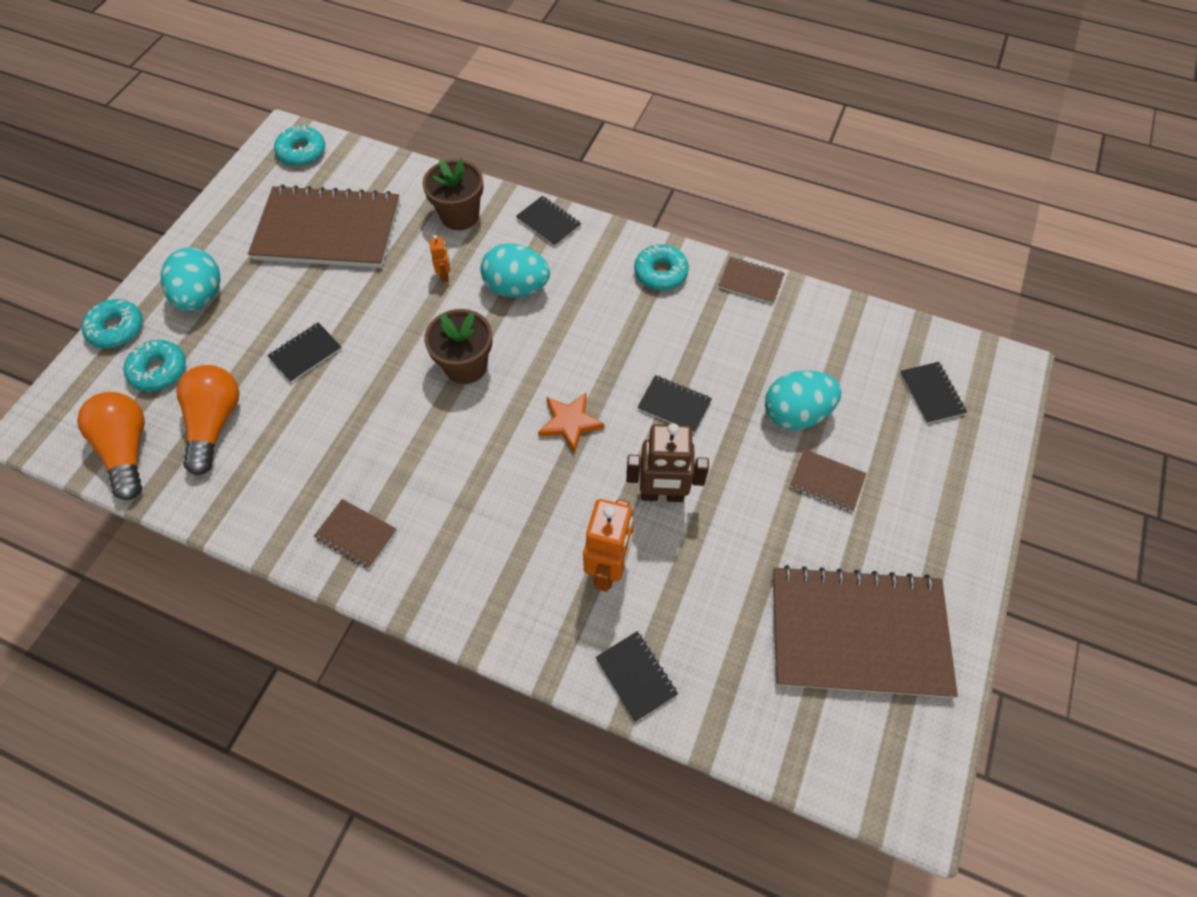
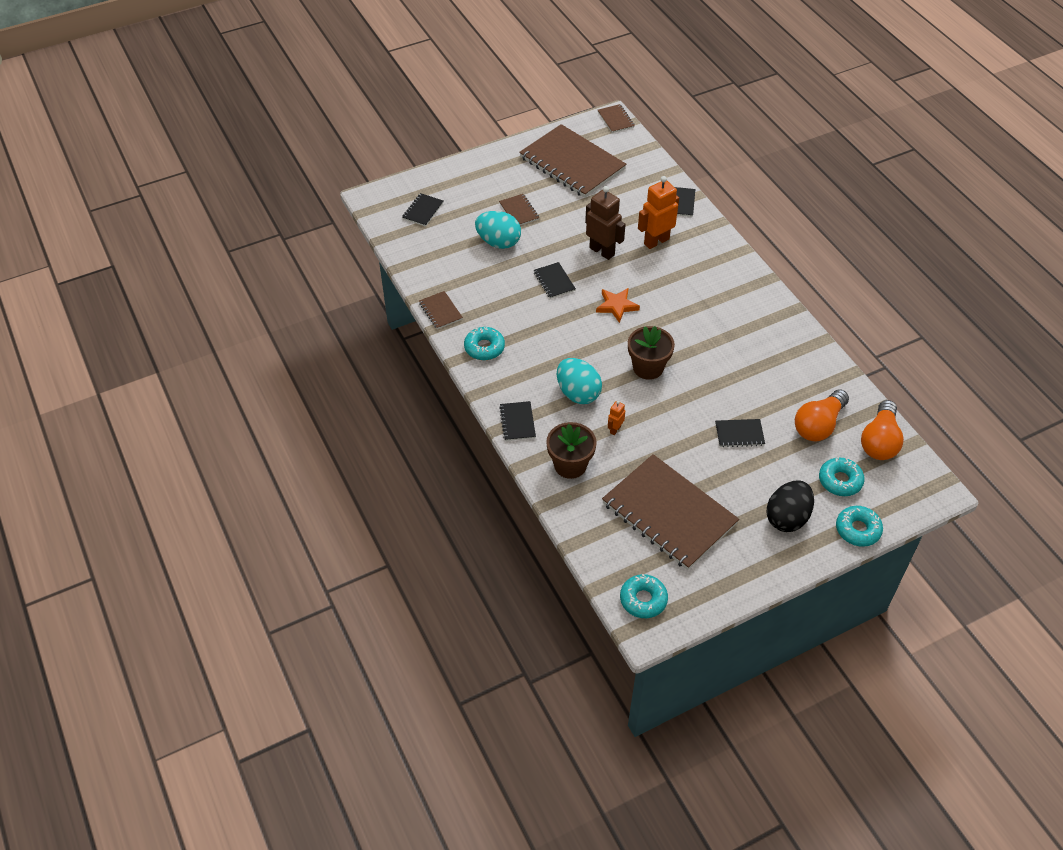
camera: 140 degrees left, 10 degrees down
turquoise egg [161,247,220,311] -> black egg [767,480,814,532]
brown notebook [314,499,397,568] -> brown notebook moved to [598,104,635,133]

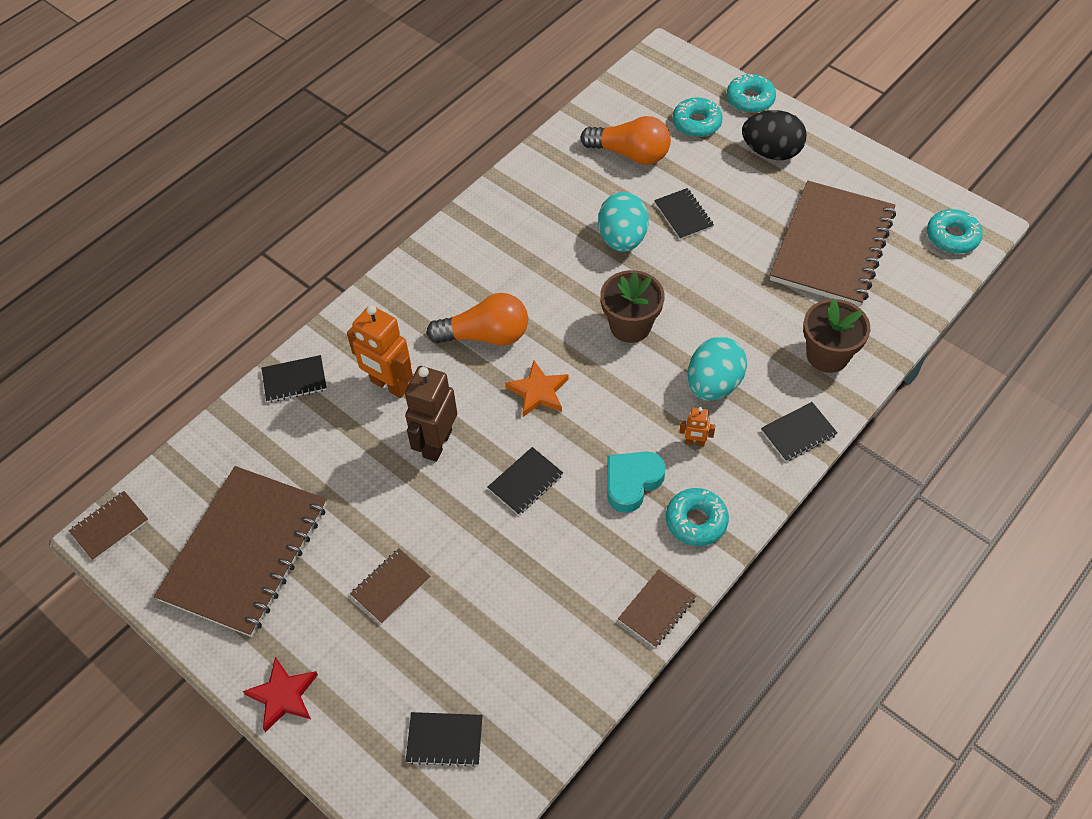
camera: 110 degrees left, 5 degrees up
turquoise egg [475,211,521,249] -> turquoise egg moved to [598,192,649,252]
orange robot [608,401,625,435] -> orange robot moved to [679,407,715,446]
orange light bulb [861,400,904,460] -> orange light bulb moved to [426,293,528,346]
none -> red star [243,657,318,732]
none -> turquoise heart [607,451,666,513]

